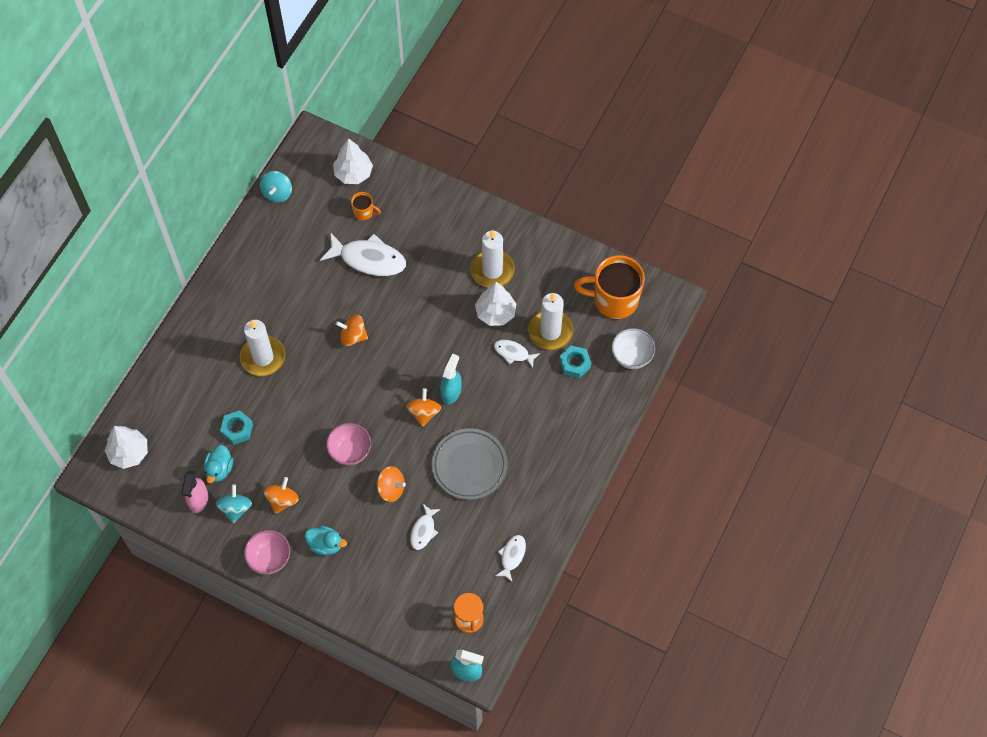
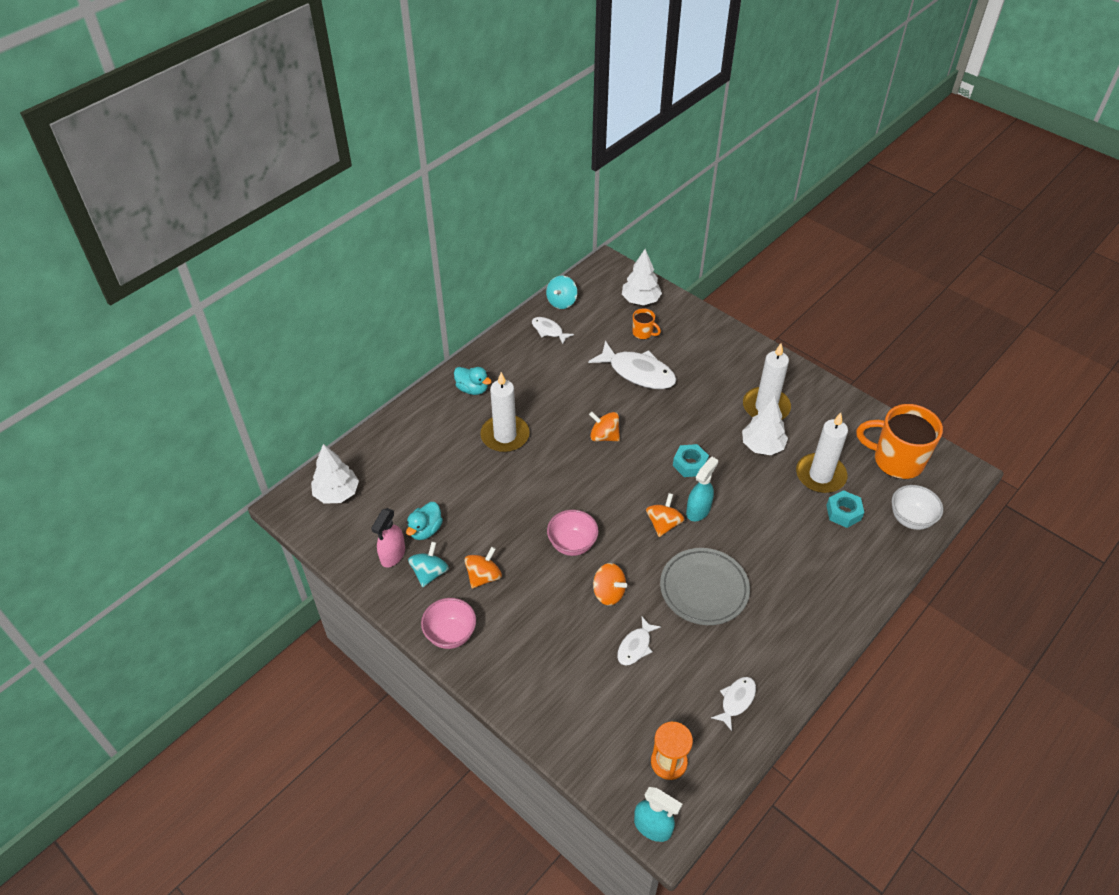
camera: 15 degrees right, 15 degrees down
turquoise nut [220,410,253,445] -> turquoise nut moved to [673,444,709,477]
turquoise duck [305,526,347,555] -> turquoise duck moved to [454,367,492,395]
white fish [494,340,540,368] -> white fish moved to [532,317,574,344]

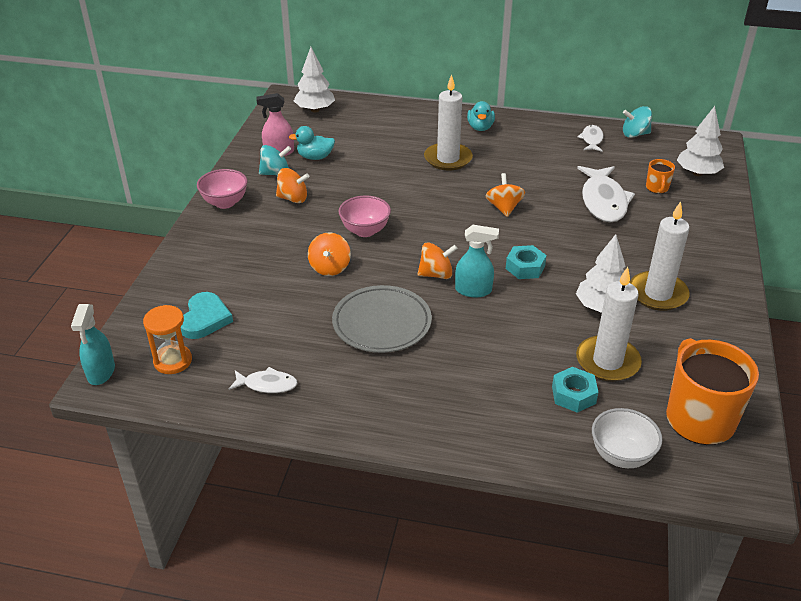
camera: 60 degrees right, 10 degrees down
white fish [617,617,661,666] -> none
none -> turquoise heart [180,292,233,339]

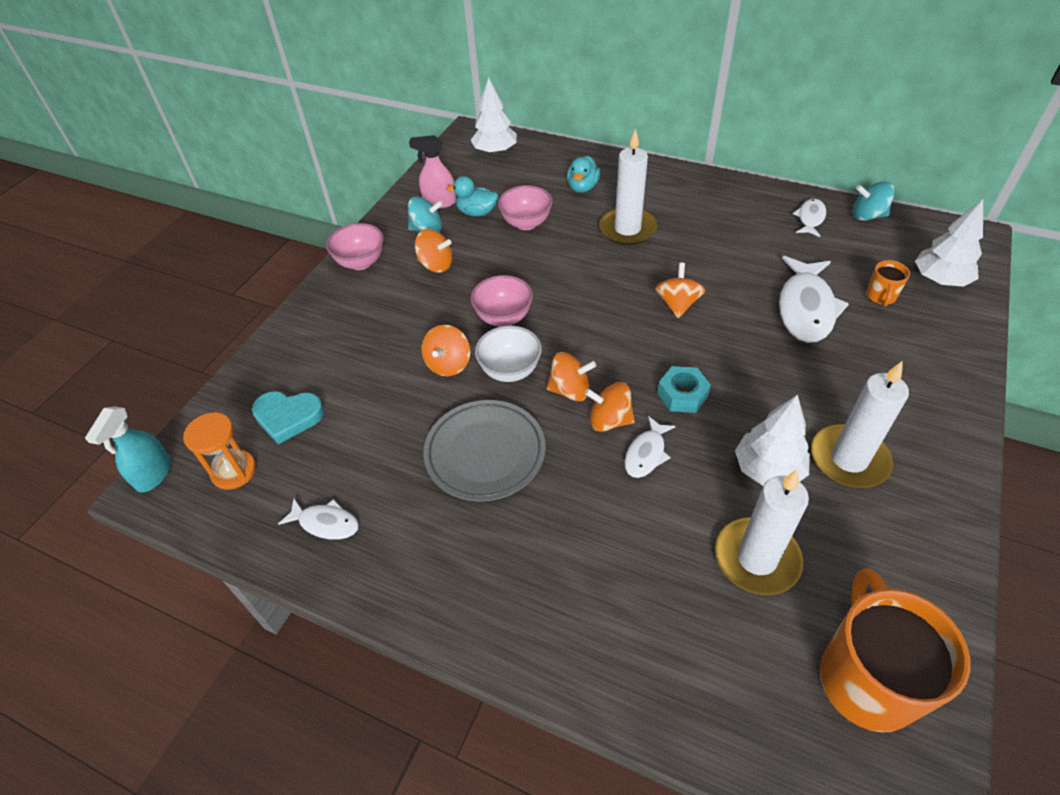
camera: 15 degrees right, 10 degrees up
turquoise heart [180,292,233,339] -> turquoise heart turned 75 degrees clockwise [252,391,324,444]
turquoise spray bottle [455,225,499,297] -> orange spinning top [585,382,635,432]
turquoise duck [467,101,495,131] -> turquoise duck moved to [567,156,600,193]
turquoise nut [552,367,598,413] -> none
white bowl [592,408,662,468] -> white bowl moved to [475,325,542,382]
none -> pink bowl [498,185,553,230]
none -> white fish [625,416,676,478]

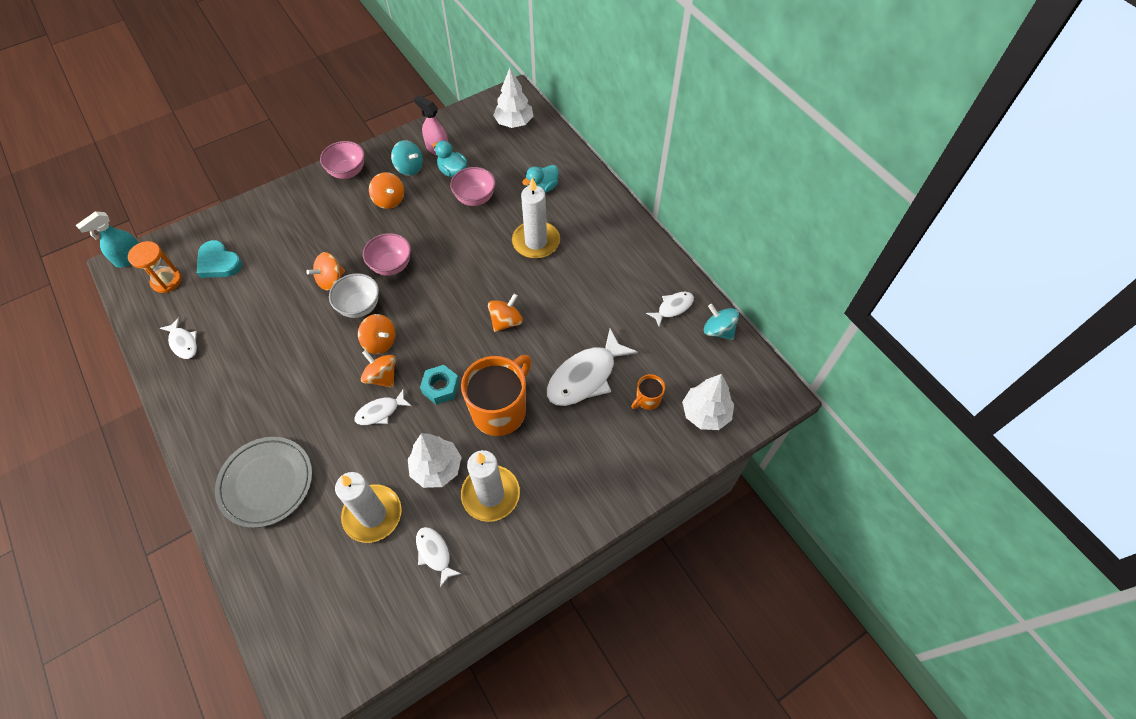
camera: 30 degrees right, 10 degrees up
grey plate [423,400,546,501] -> grey plate moved to [215,437,312,528]
orange mug [820,568,970,732] -> orange mug moved to [461,355,531,436]
none -> white fish [416,527,462,588]

